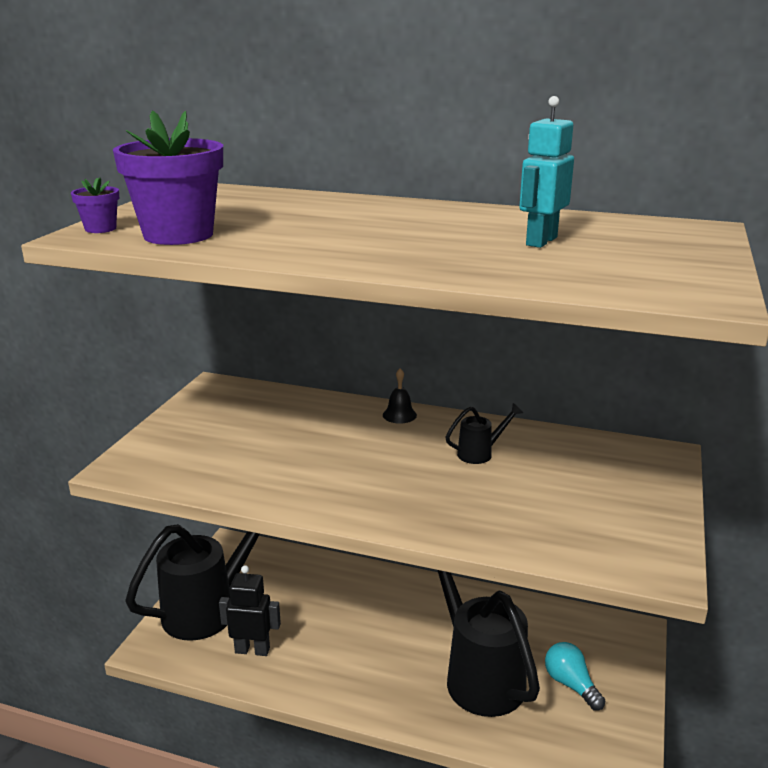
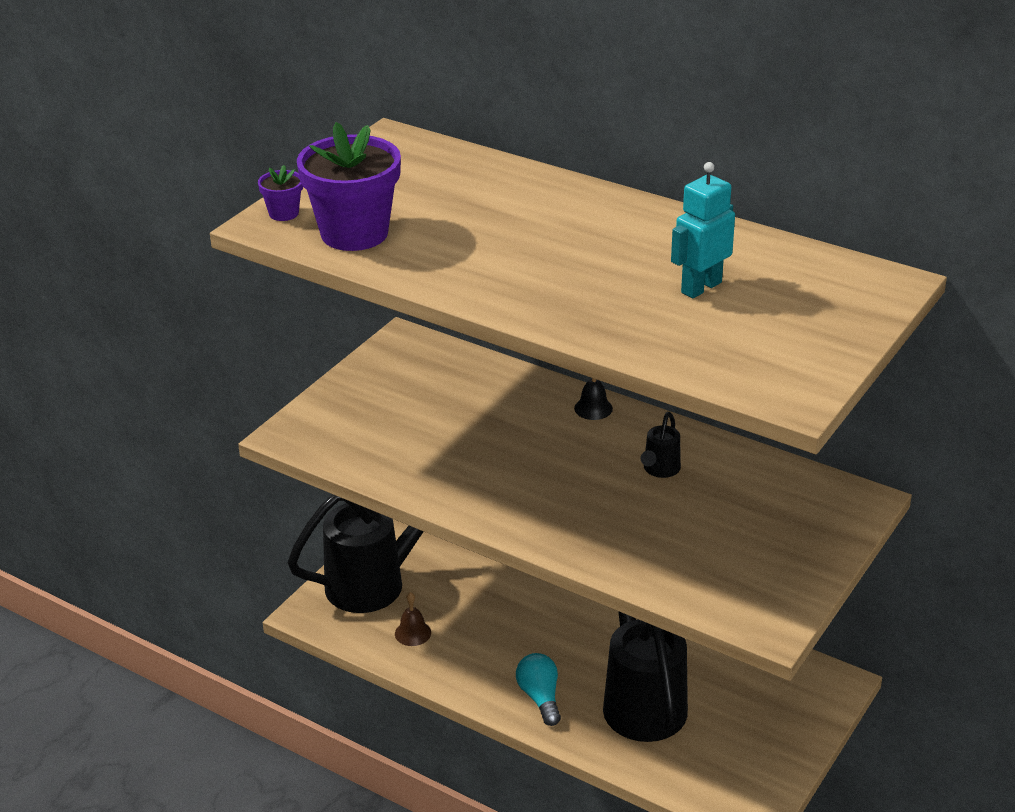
camera: 15 degrees right, 10 degrees up
black robot [219,565,281,656] -> brown bell [395,592,431,646]
black watering can [445,403,523,464] -> black watering can turned 120 degrees clockwise [641,412,681,478]
turquoise light bulb [545,642,606,710] -> turquoise light bulb moved to [516,653,561,726]

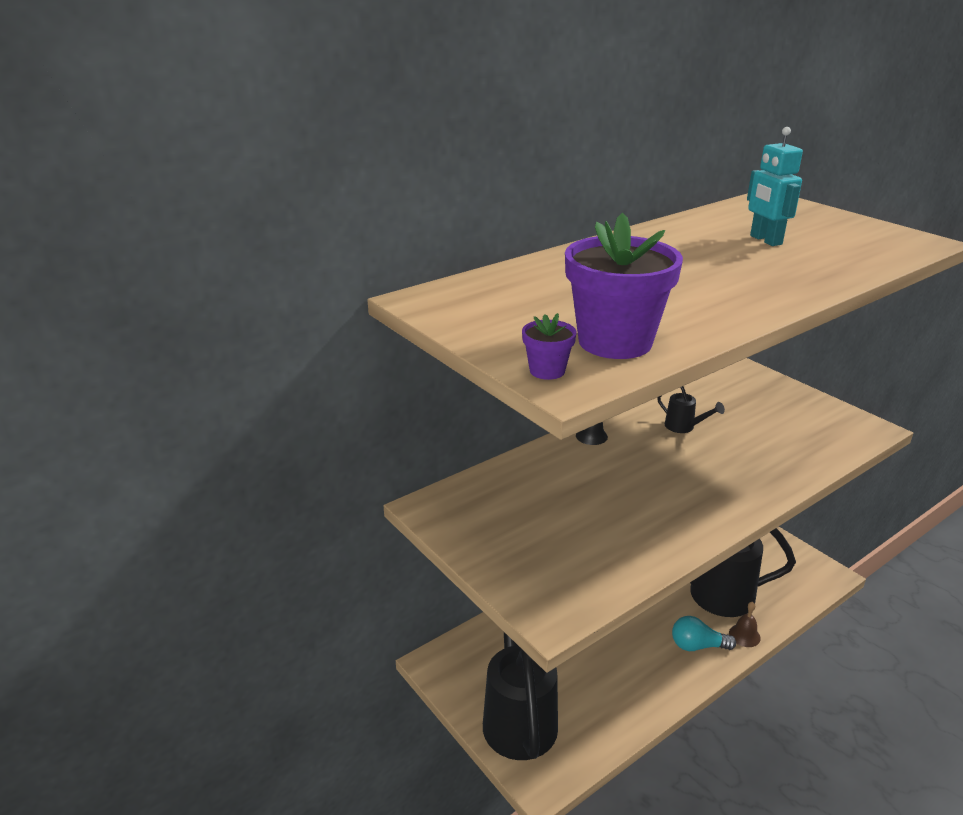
camera: 70 degrees left, 5 degrees down
brown bell [395,592,431,646] -> brown bell moved to [729,602,761,647]

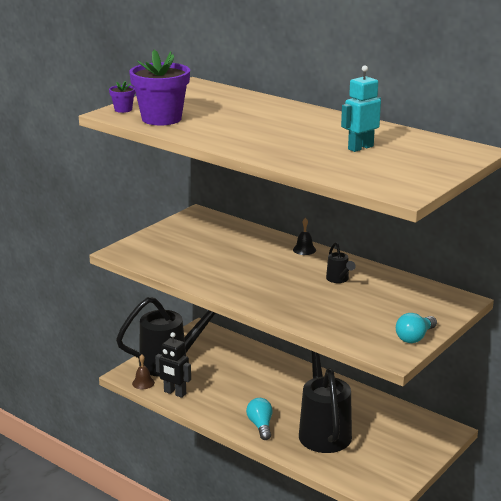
camera: 75 degrees right, 5 degrees down
black watering can [657,386,725,433] -> black watering can turned 45 degrees counterclockwise [326,242,356,283]
brown bell [729,602,761,647] -> brown bell moved to [132,355,155,389]
none -> black robot [155,332,191,398]
none -> turquoise light bulb [396,313,437,343]

